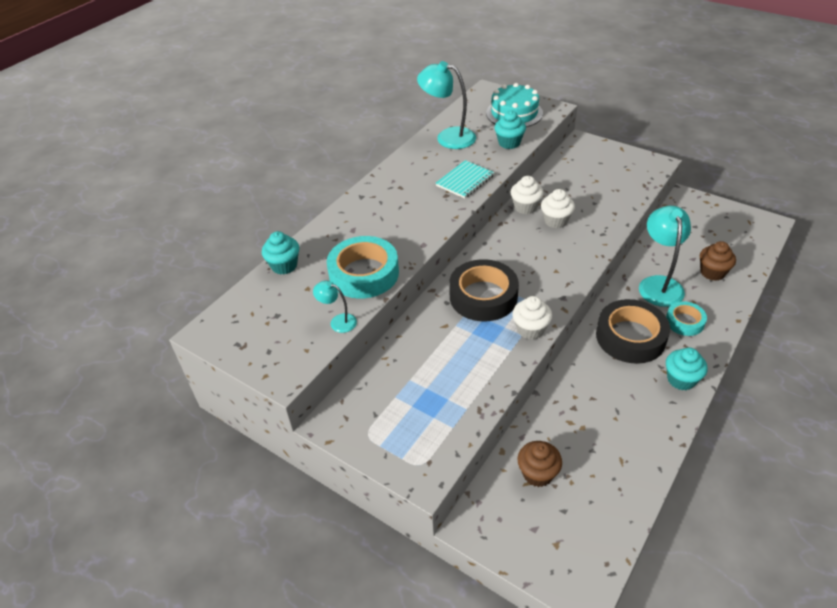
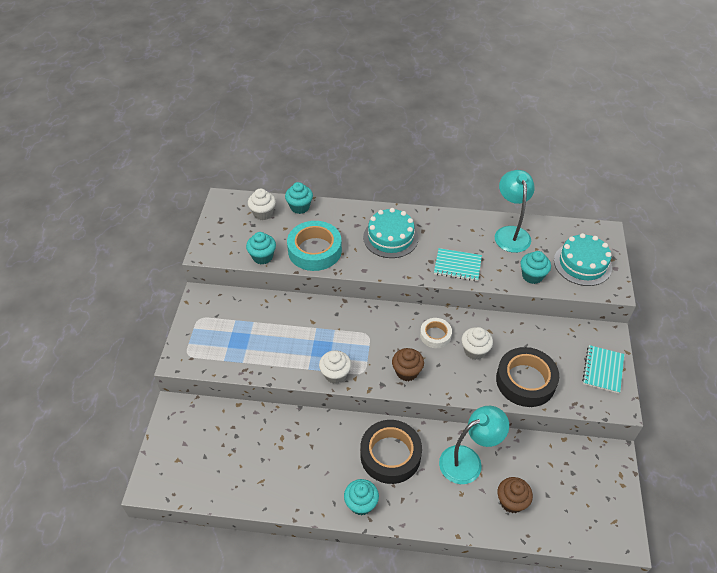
camera: 60 degrees right, 5 degrees up
turquoise lamp [313,281,357,333] -> turquoise cupcake [246,232,276,264]
black tape [449,259,519,321] -> black tape moved to [496,347,559,407]
white cupcake [511,176,544,214] -> white cupcake moved to [248,189,276,220]
brown cupcake [518,441,562,487] -> brown cupcake moved to [392,348,424,381]
turquoise tape [666,301,707,336] -> none
none -> turquoise cake [363,208,418,258]
none -> white tape [420,318,452,348]
none -> turquoise notebook [582,345,625,394]

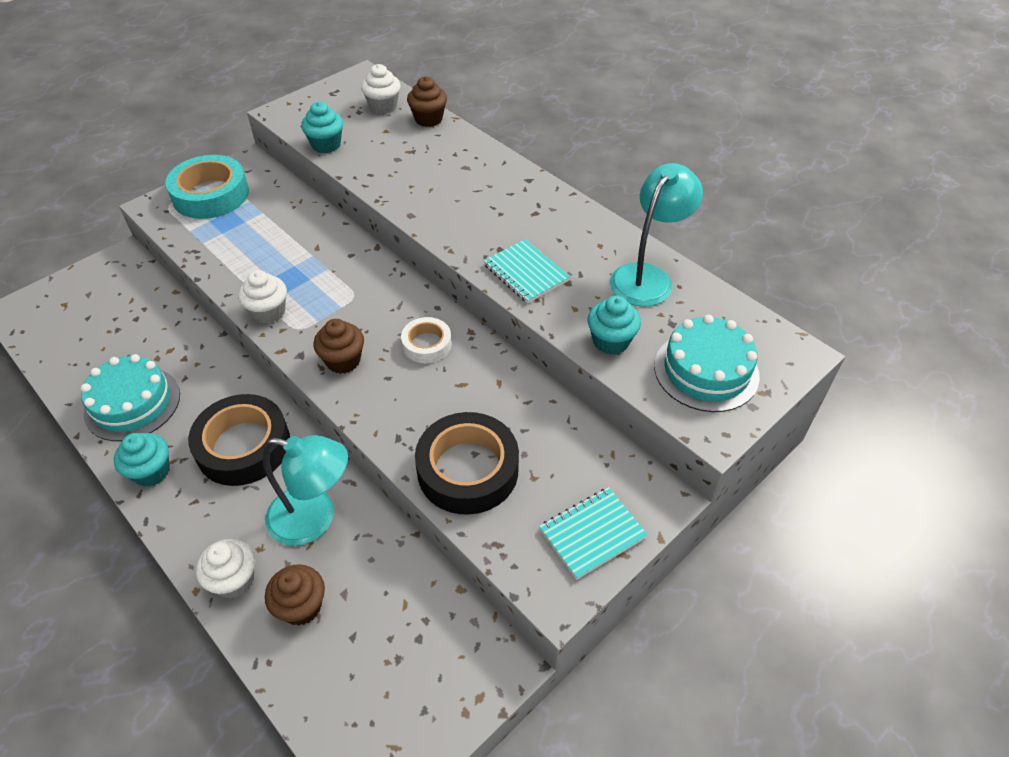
camera: 40 degrees right, 0 degrees up
turquoise cupcake [285,182,313,214] -> brown cupcake [407,76,447,127]
turquoise tape [287,221,342,271] -> turquoise tape moved to [165,155,249,219]
turquoise cake [363,208,418,258] -> turquoise cake moved to [81,354,180,441]
white cupcake [461,327,493,360] -> white cupcake moved to [196,539,255,599]

